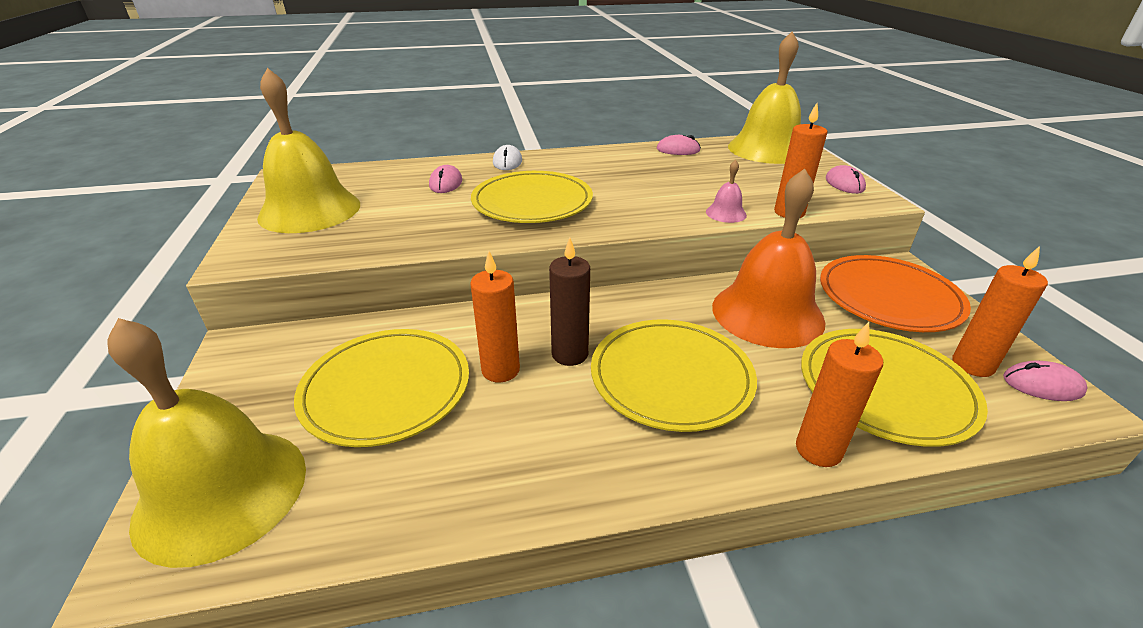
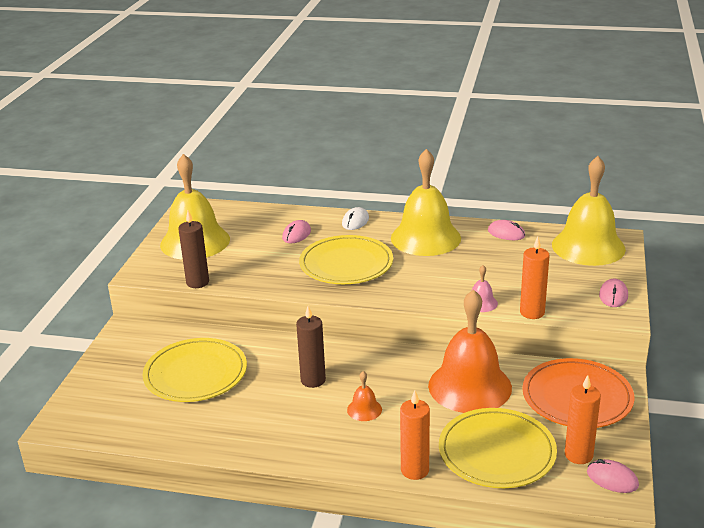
camera: 25 degrees right, 5 degrees down
yellow bell [107,318,306,568] -> yellow bell moved to [391,149,461,256]
orange candle [470,251,520,382] -> none
yellow plate [591,319,757,432] -> orange bell [347,371,382,421]
none -> brown candle [178,211,209,288]

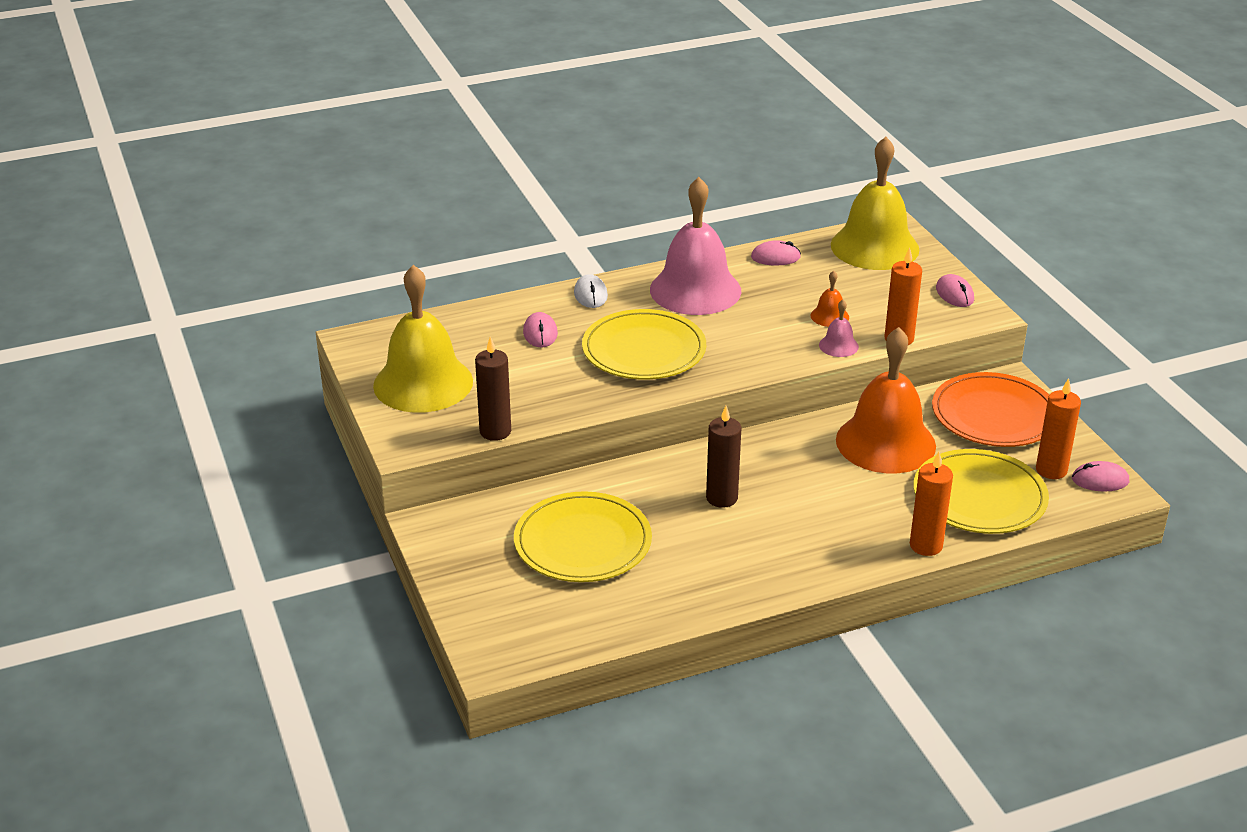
camera: 35 degrees left, 5 degrees up
orange bell [347,371,382,421] -> orange bell moved to [811,271,849,327]
yellow bell [391,149,461,256] -> pink bell [650,177,741,315]

